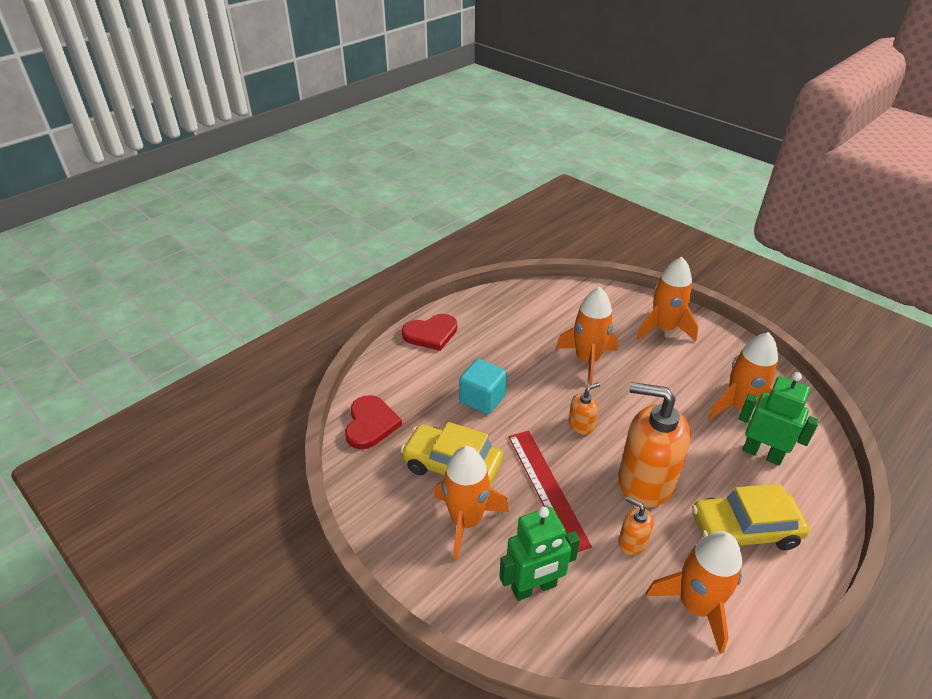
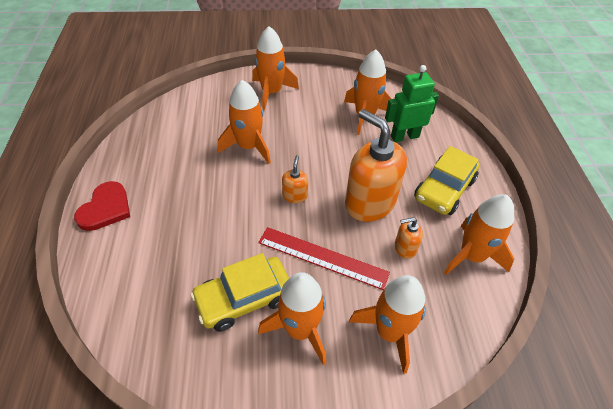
camera: 50 degrees left, 10 degrees up
red heart [345,395,402,449] -> none
turquoise cube [459,359,507,414] -> none
green robot [500,507,580,601] -> orange rocket [349,275,426,374]
orange soap dispenser [618,382,691,508] -> orange soap dispenser turned 75 degrees clockwise [345,109,407,222]

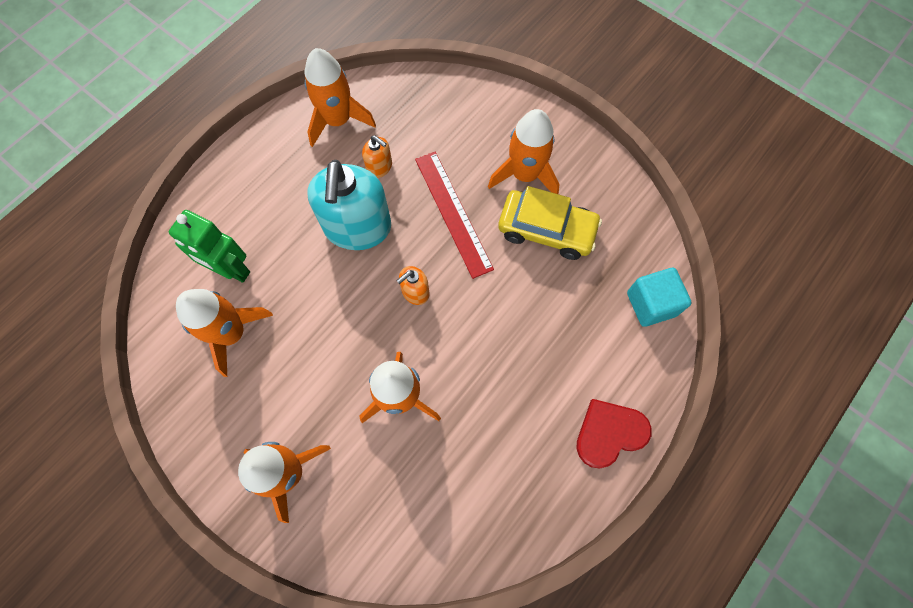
camera: 135 degrees left, 20 degrees up
orange soap dispenser [345,109,407,222] -> turquoise soap dispenser [307,160,391,250]
orange rocket [349,275,426,374] -> none
yellow car [414,146,479,215] -> none
none -> turquoise cube [627,268,692,327]

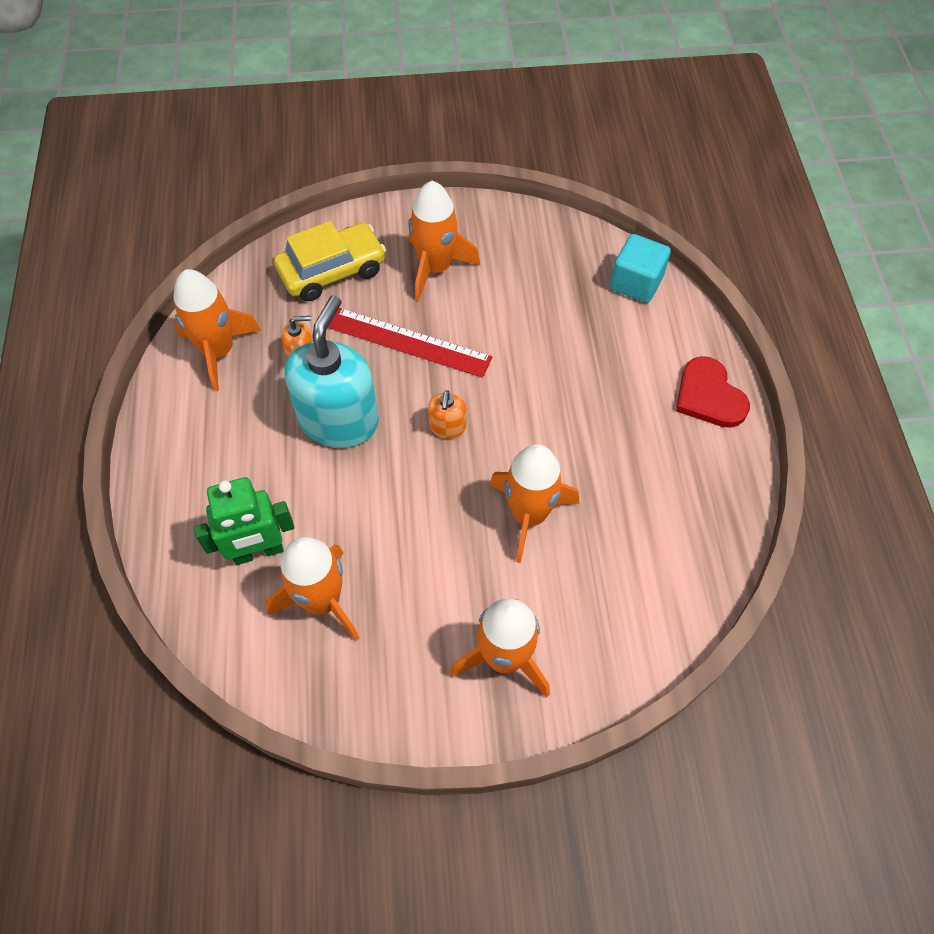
camera: 45 degrees left, 10 degrees down
turquoise soap dispenser [307,160,391,250] -> turquoise soap dispenser turned 120 degrees counterclockwise [284,296,379,448]
yellow car [498,186,602,260] -> yellow car moved to [274,221,386,301]
red heart [576,399,652,469] -> red heart turned 45 degrees counterclockwise [676,356,750,428]

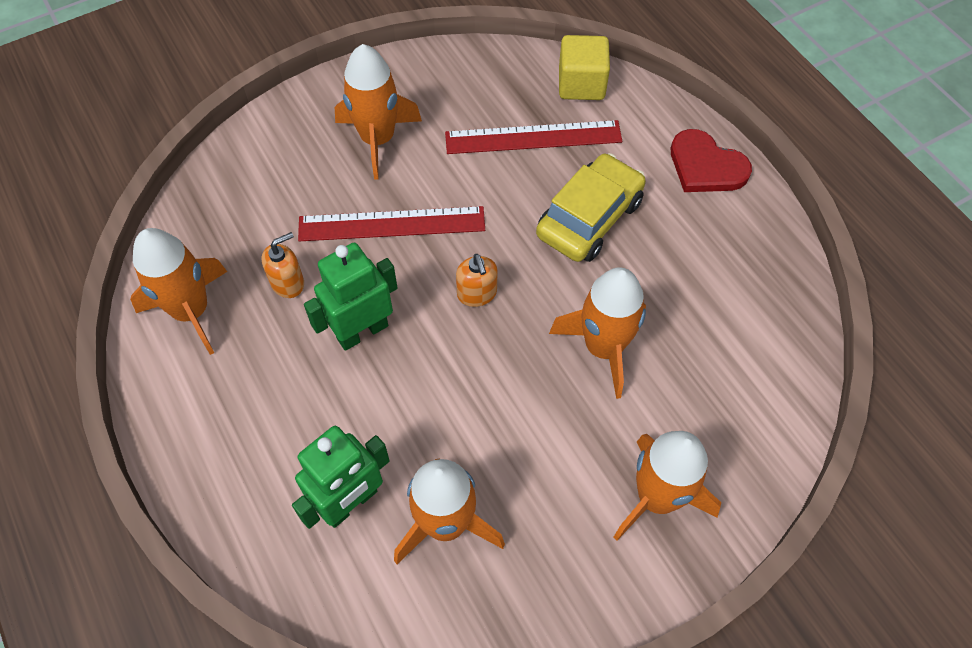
camera: 25 degrees left, 0 degrees up
yellow car [274,221,386,301] -> yellow car moved to [536,153,646,262]
turquoise soap dispenser [284,296,379,448] -> green robot [304,243,398,351]
turquoise cube [610,234,671,303] -> yellow cube [559,35,610,100]
none -> red ruler [445,120,622,154]

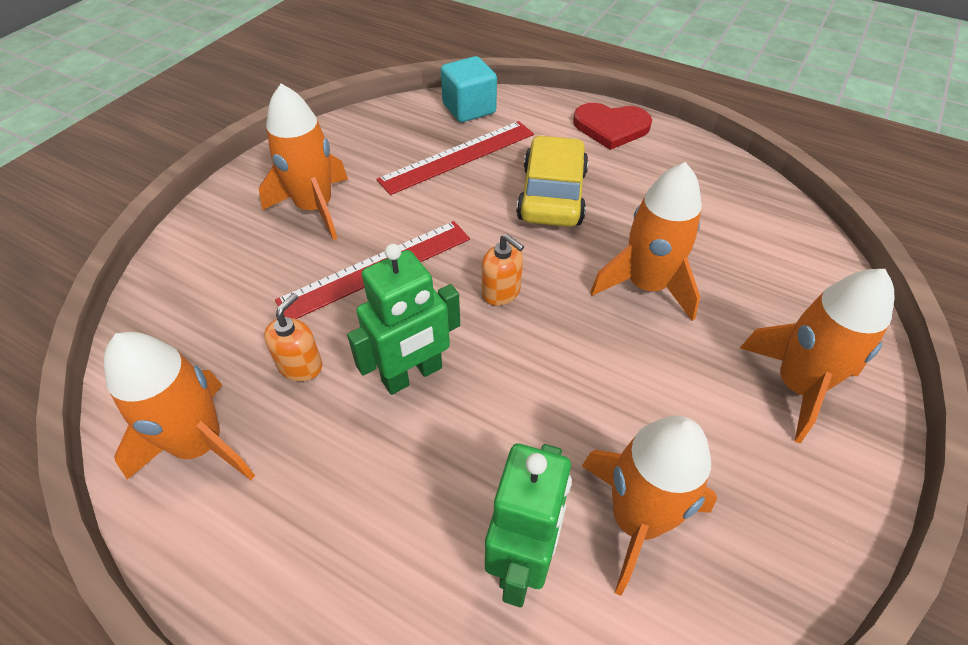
camera: 30 degrees left, 10 degrees down
green robot [304,243,398,351] -> green robot turned 150 degrees counterclockwise [347,244,460,395]
yellow cube [559,35,610,100] -> turquoise cube [441,56,497,122]

